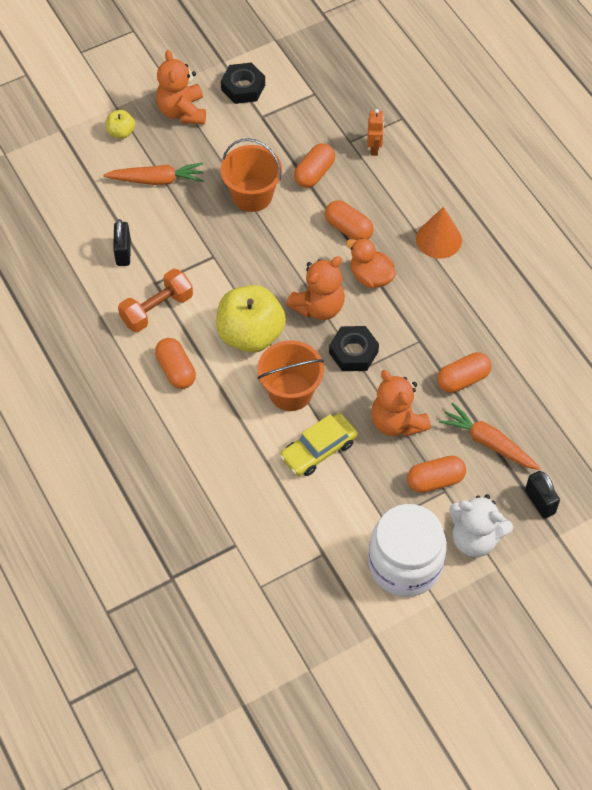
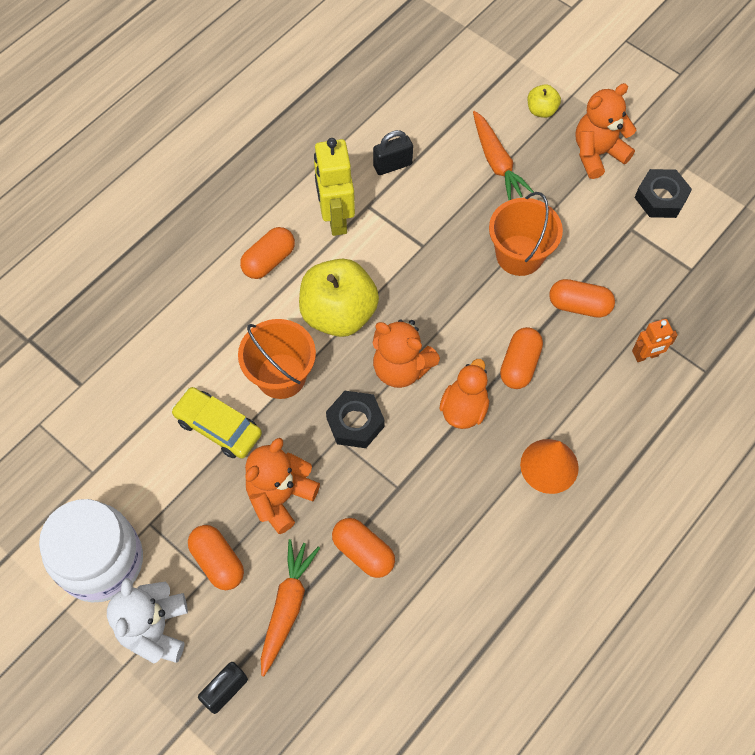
camera: 70 degrees right, 5 degrees up
orange dumbbell [118,269,193,332] -> yellow robot [314,138,355,236]

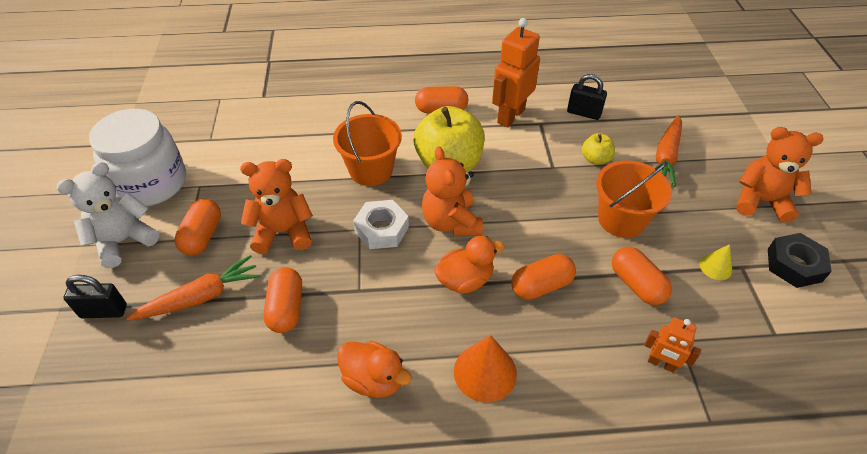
camera: 45 degrees right, 15 degrees down
yellow car [171,387,262,458] -> none
yellow robot [314,138,355,236] -> orange robot [492,18,540,127]
black nut [326,391,385,448] -> white nut [353,200,409,249]
yellow apple [527,84,561,118] -> yellow apple moved to [582,133,615,165]
none -> orange duck [337,341,412,398]
none -> yellow cone [699,244,732,280]

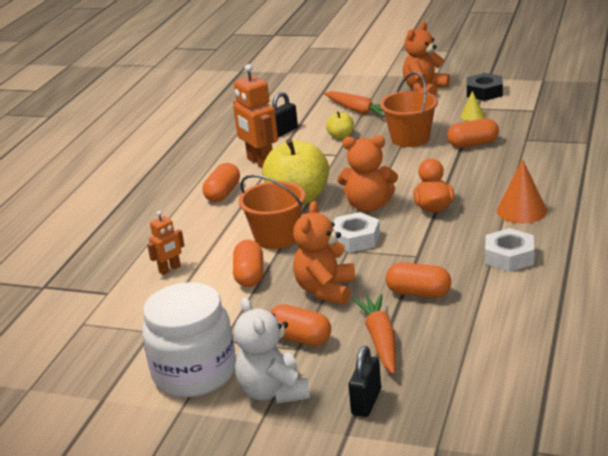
camera: 65 degrees left, 20 degrees down
orange duck [337,341,412,398] -> white nut [485,228,534,272]
orange capsule [511,254,576,300] -> orange capsule moved to [233,240,263,287]
orange robot [644,317,701,373] -> orange robot moved to [147,211,185,275]

